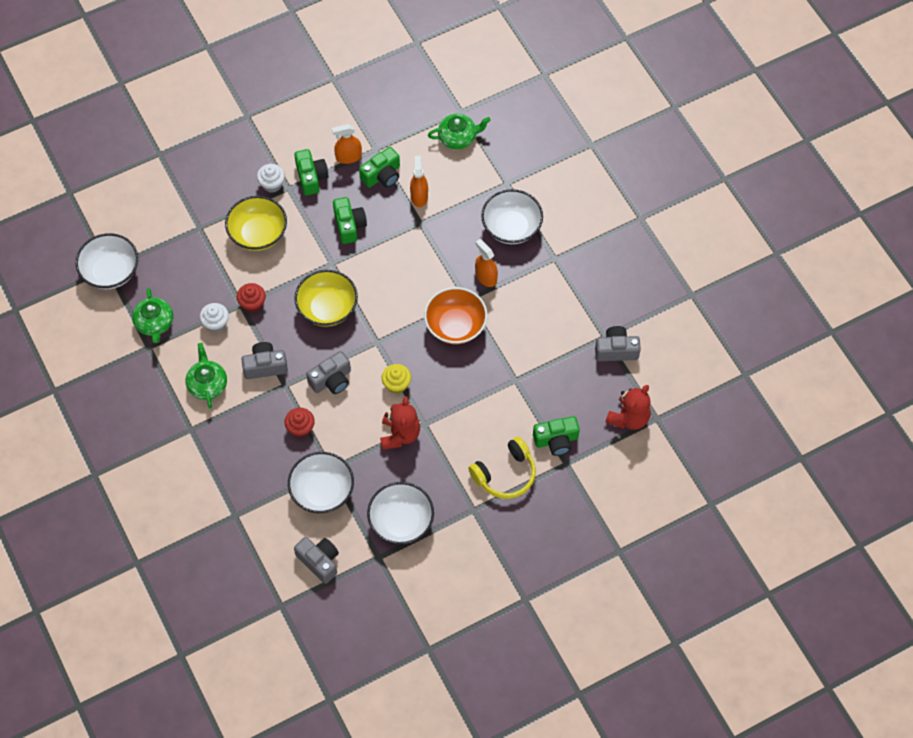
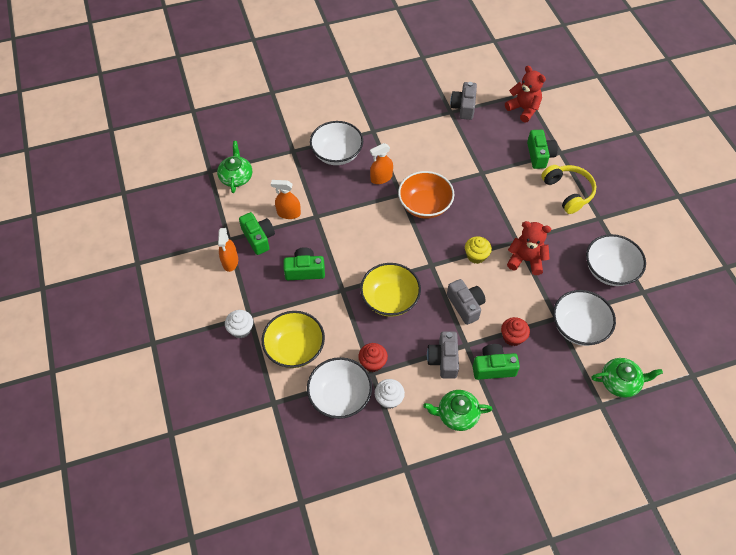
camera: 80 degrees left, 5 degrees down
white bowl [76,233,138,289] -> white bowl moved to [307,357,372,419]
green teapot [132,288,173,343] -> green teapot moved to [591,358,663,398]
green camera [294,149,329,196] -> green camera moved to [473,344,520,380]
grey camera [294,537,339,584] -> none

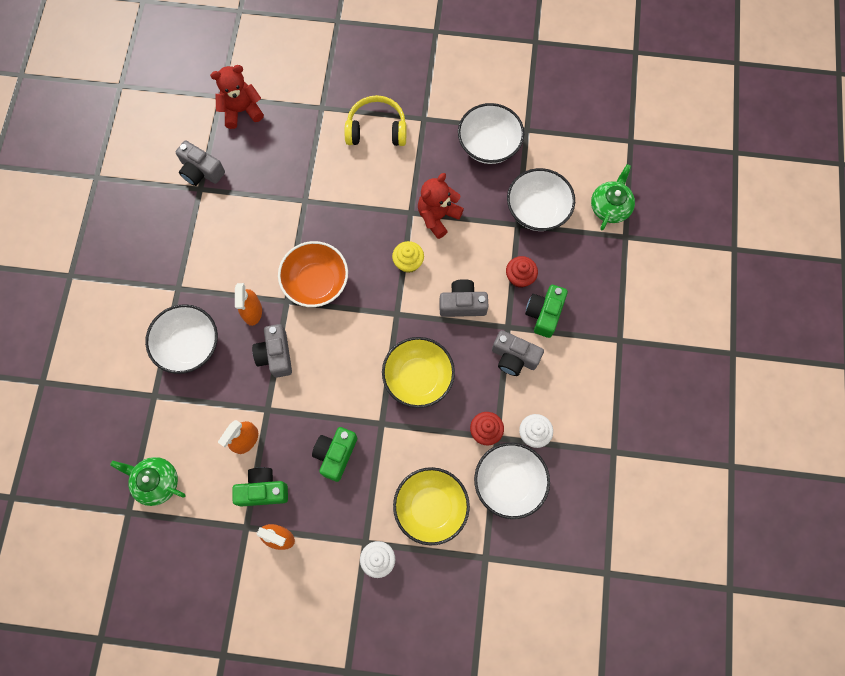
camera: 65 degrees left, 15 degrees up
green teapot [423,390,493,431] -> none
green camera [527,130,558,169] -> none
none -> grey camera [252,324,292,378]

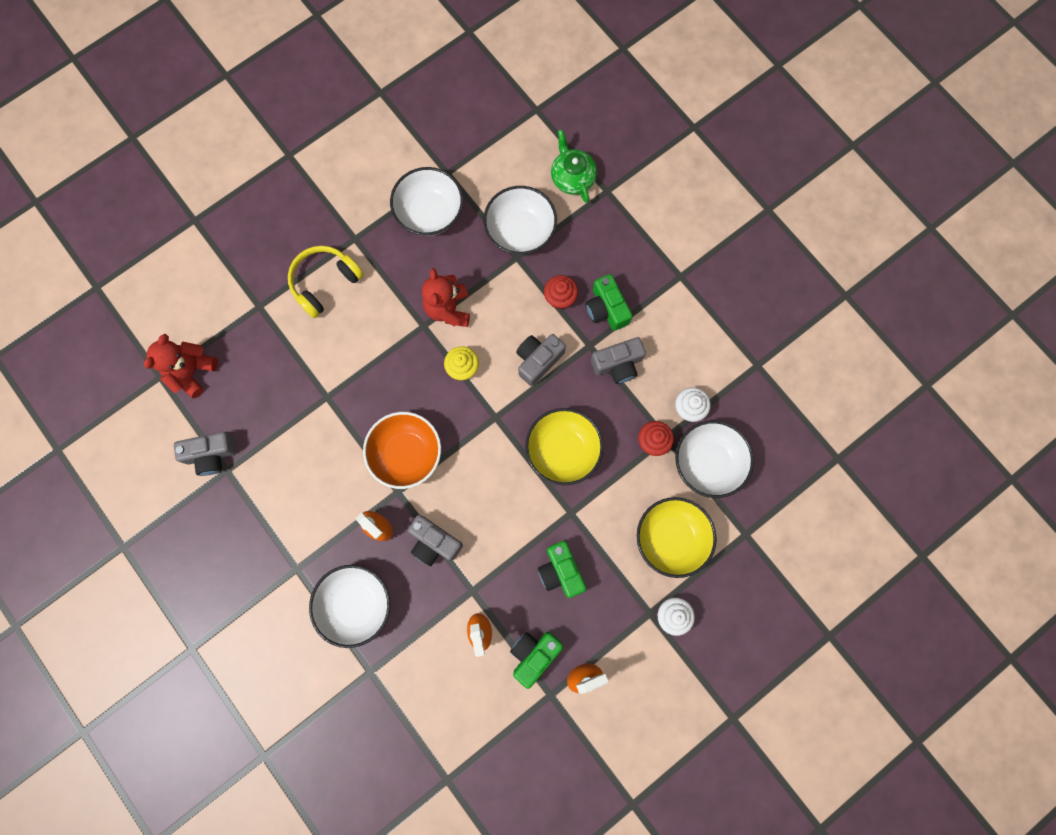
camera: 45 degrees left, 5 degrees up
green teapot [110,457,186,506] -> none

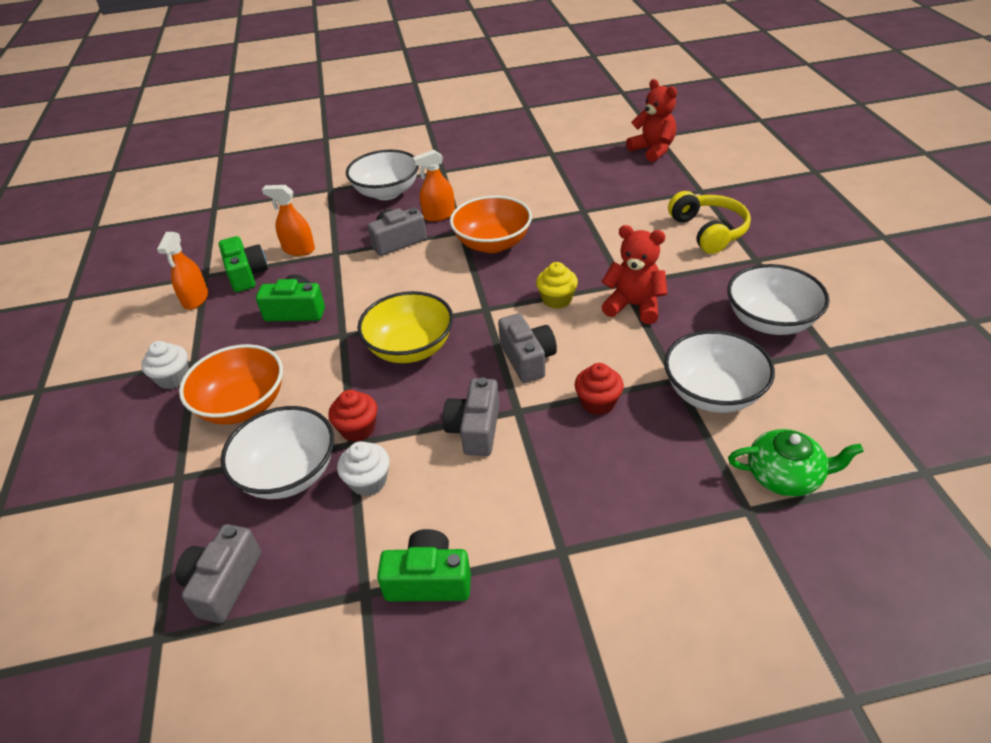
camera: 120 degrees right, 35 degrees down
grey camera [174,432,237,476] -> grey camera moved to [175,524,261,623]
green camera [585,274,632,331] -> green camera moved to [377,529,471,602]
yellow bowl [637,497,717,578] -> orange bowl [179,344,283,425]

